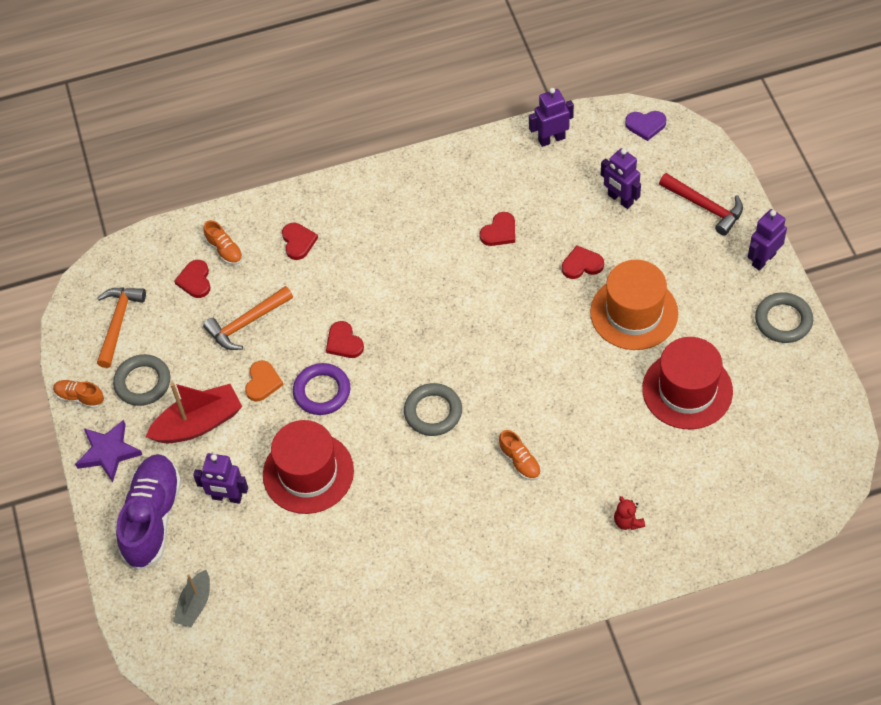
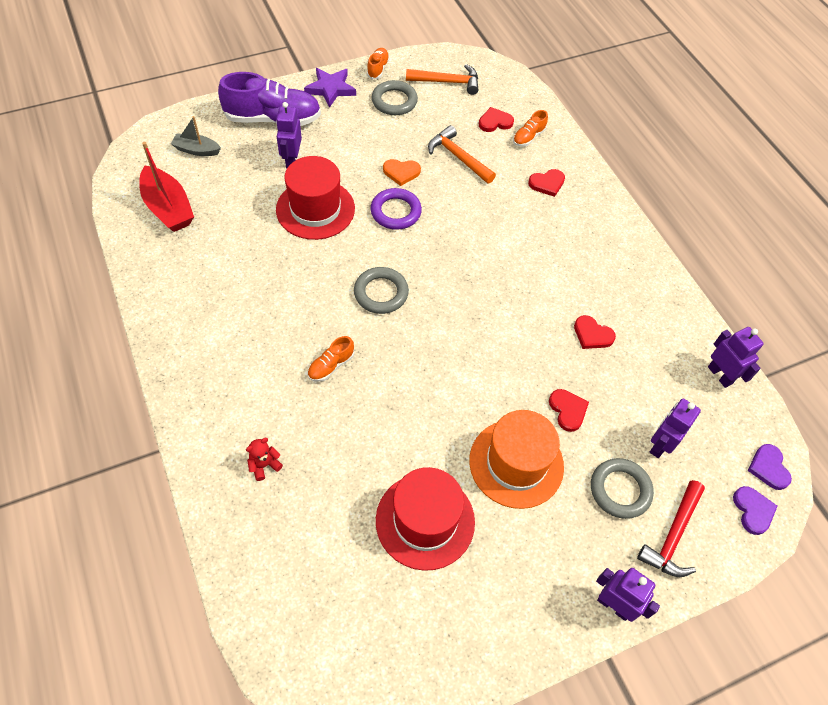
camera: 75 degrees right, 0 degrees up
red boat [146,382,242,443] -> red boat moved to [139,142,194,232]
red heart [326,321,364,358] -> none
grey ring [755,293,813,343] -> grey ring moved to [591,458,654,519]
none -> purple heart [733,486,778,535]

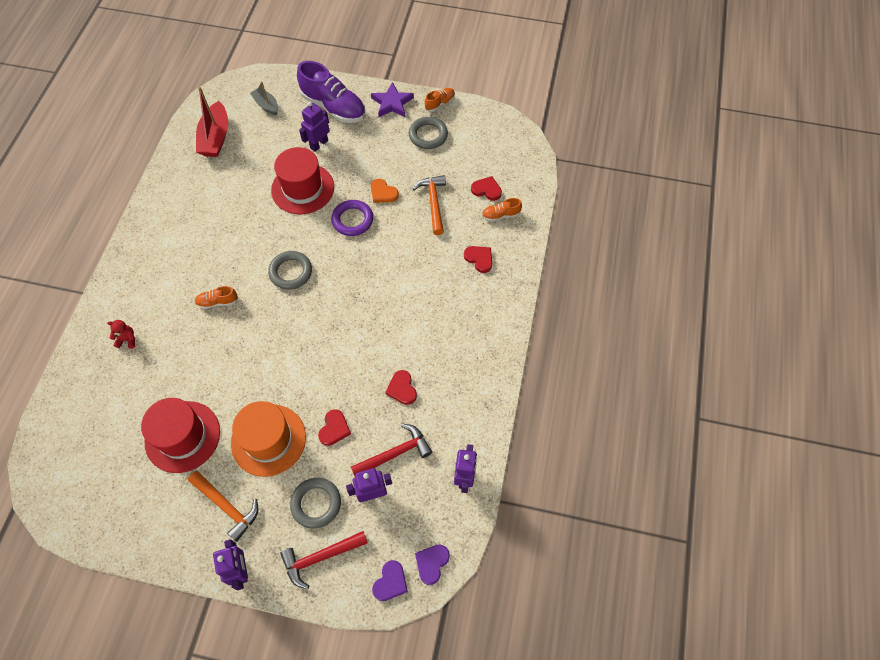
camera: 40 degrees right, 5 degrees up
orange hammer [406,64,478,95] -> orange hammer moved to [188,471,258,542]
red heart [528,169,565,197] -> red heart turned 150 degrees counterclockwise [464,246,492,273]
none -> red hammer [351,423,432,478]

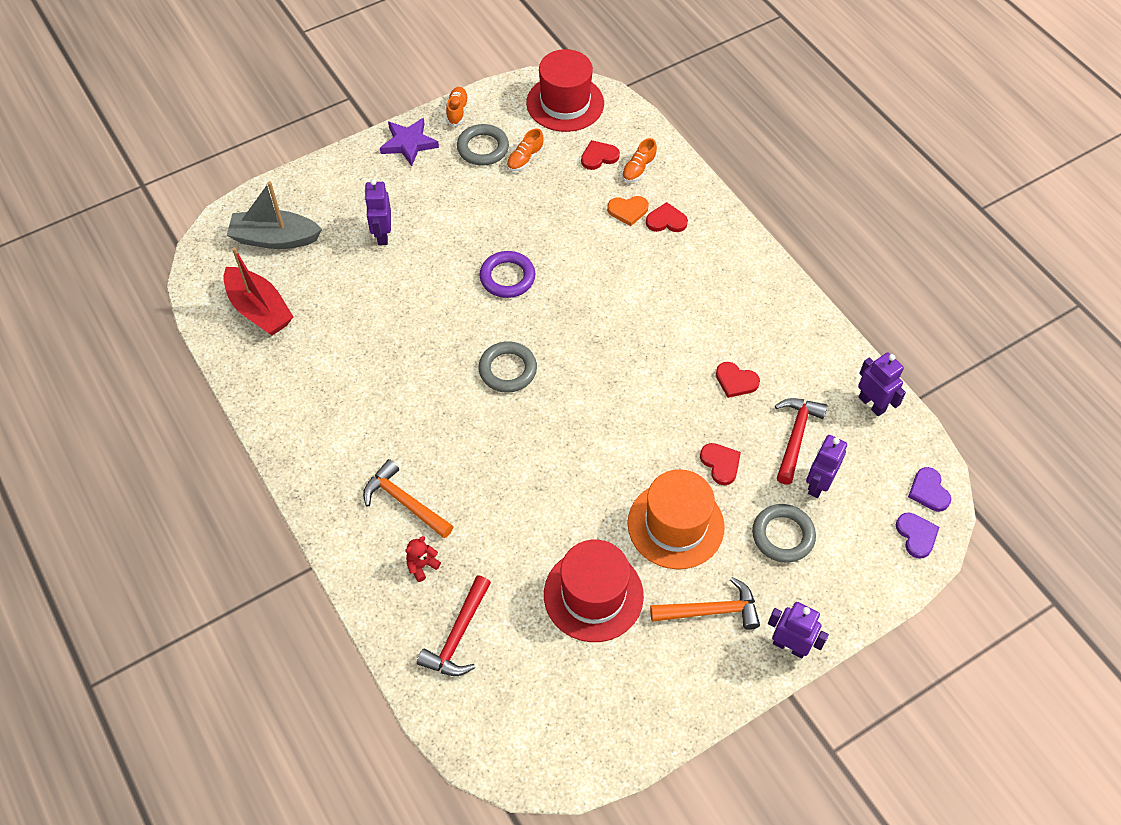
camera: 45 degrees left, 5 degrees down
orange shoe [195,286,239,309] -> orange shoe moved to [507,129,544,171]
grey boat [250,81,278,115] -> grey boat [227,181,322,249], size x1.68
red hat [271,147,334,214] -> red hat moved to [526,49,604,132]
red hammer [280,531,368,589] -> red hammer moved to [417,575,491,676]
purple shoe [297,61,365,123] -> none
orange heart [371,179,399,203] -> orange heart moved to [607,196,649,226]
orange hammer [413,175,446,235] -> orange hammer moved to [363,459,454,538]

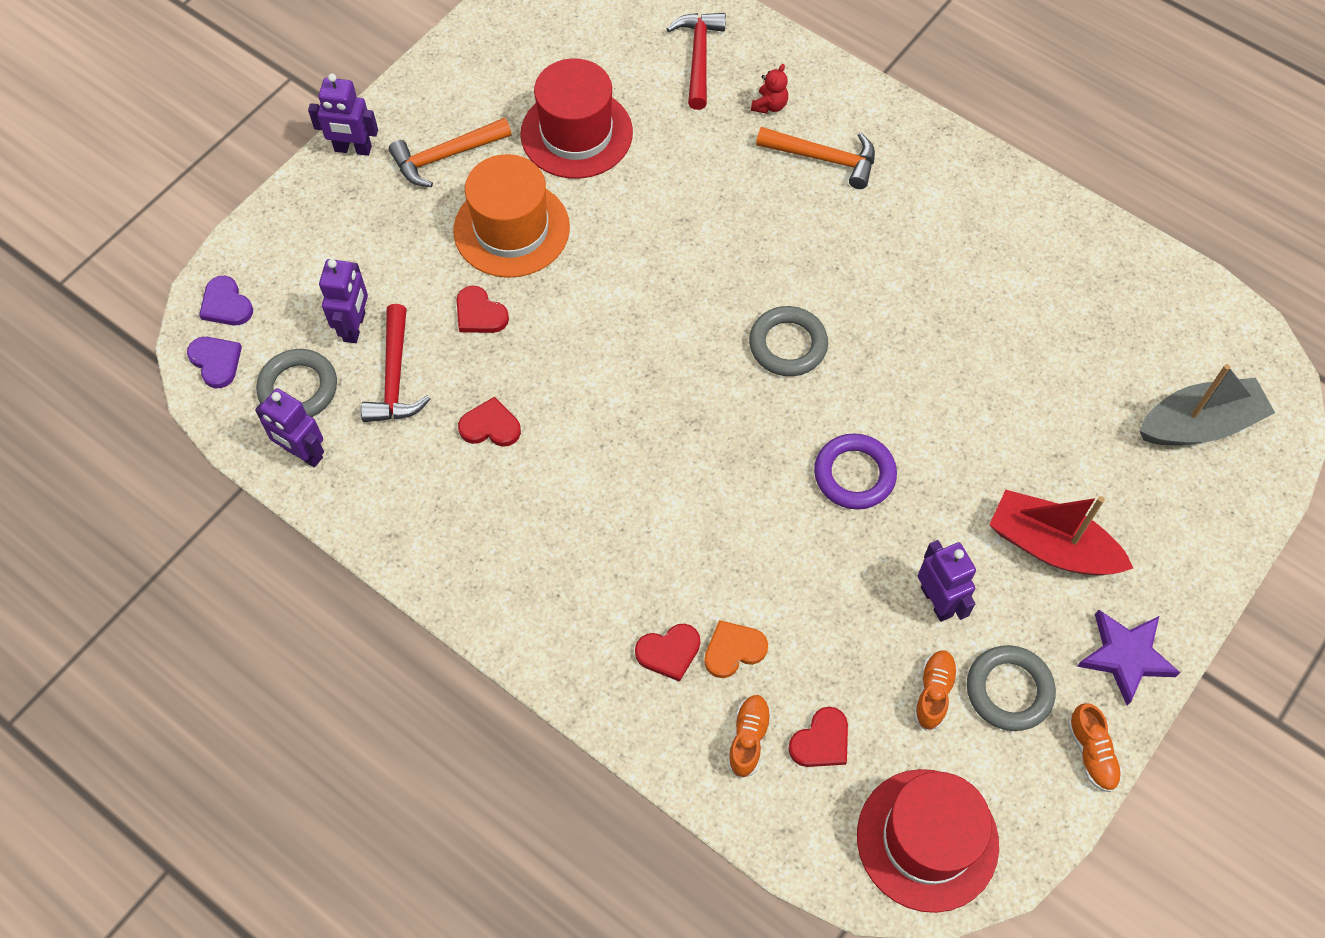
camera: 160 degrees right, 5 degrees up
red boat [223,247,293,336] -> red boat moved to [989,490,1133,576]
purple robot [364,179,391,245] -> purple robot moved to [918,540,976,622]
grey ring [752,504,816,563] -> grey ring moved to [256,349,337,417]

